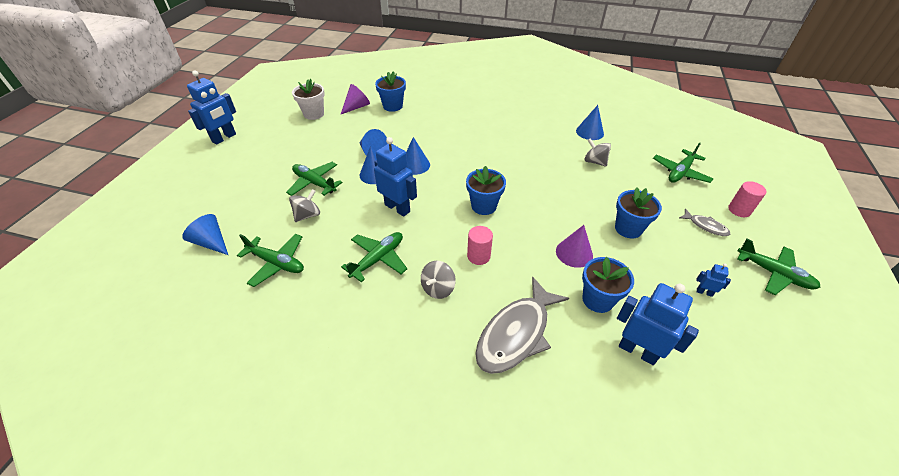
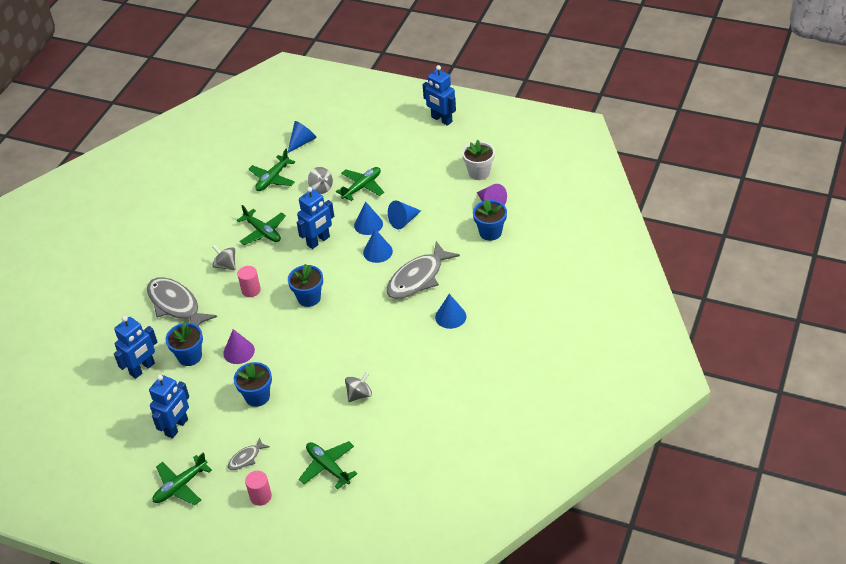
camera: 100 degrees right, 0 degrees up
blue cone [576,105,604,140] -> blue cone moved to [435,294,466,329]
blue robot [696,264,731,297] -> blue robot [149,375,189,439], size x2.20
none -> grey fish [386,241,460,299]

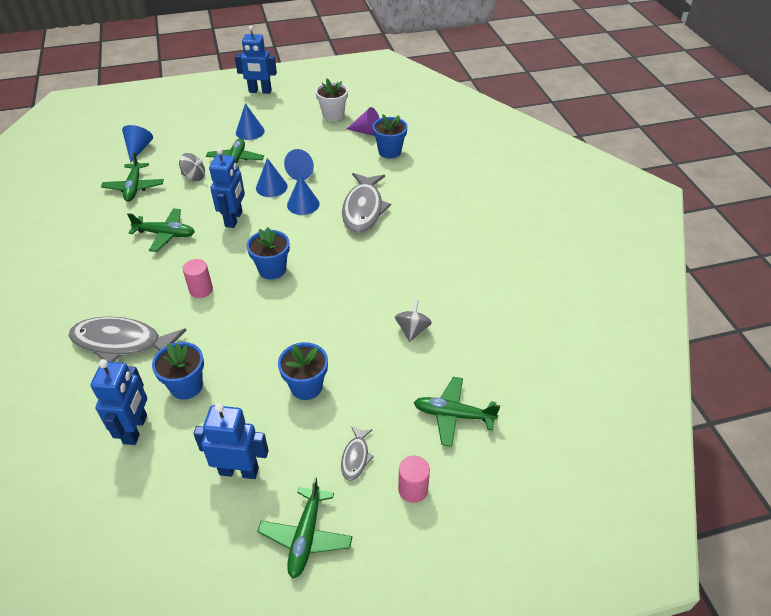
camera: 40 degrees left, 0 degrees up
blue robot [149,375,189,439] -> blue robot turned 75 degrees counterclockwise [193,403,269,479]
grey spinning top [213,245,235,270] -> none
purple cone [223,329,255,364] -> none
blue cone [435,294,466,329] -> blue cone moved to [236,103,265,140]

